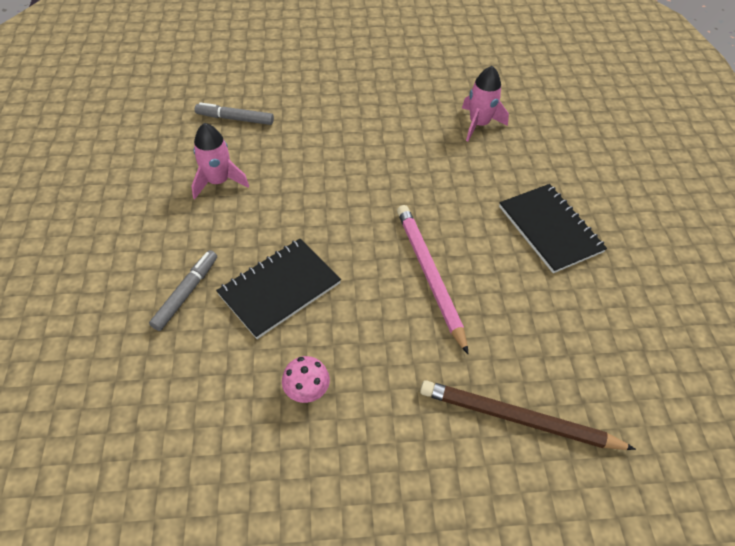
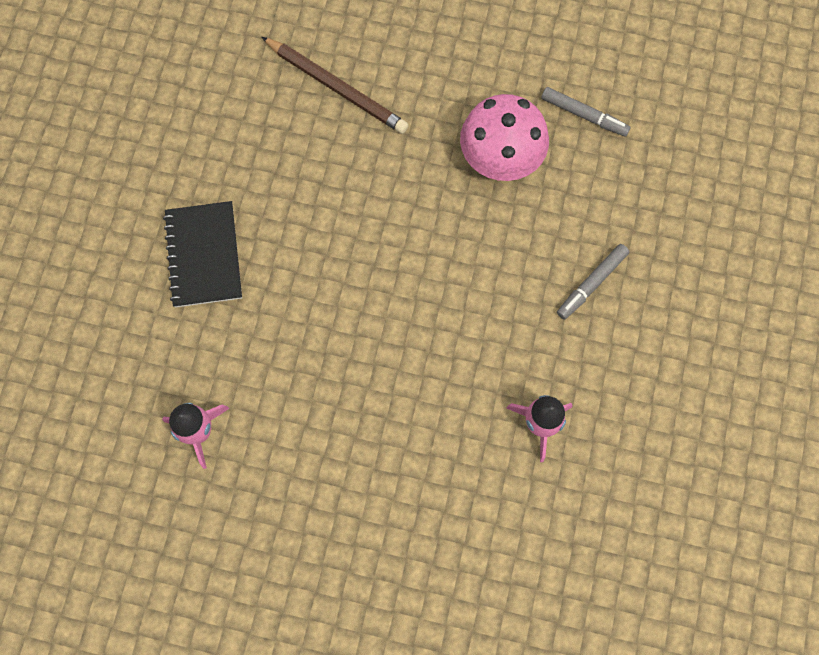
camera: 160 degrees left, 20 degrees up
grey marker [195,102,274,125] -> grey marker moved to [541,87,631,137]
black notebook [216,239,341,339] -> none
pink mushroom [282,356,330,403] -> pink mushroom [460,94,549,181], size x2.12
pink pencil [397,205,468,354] -> none

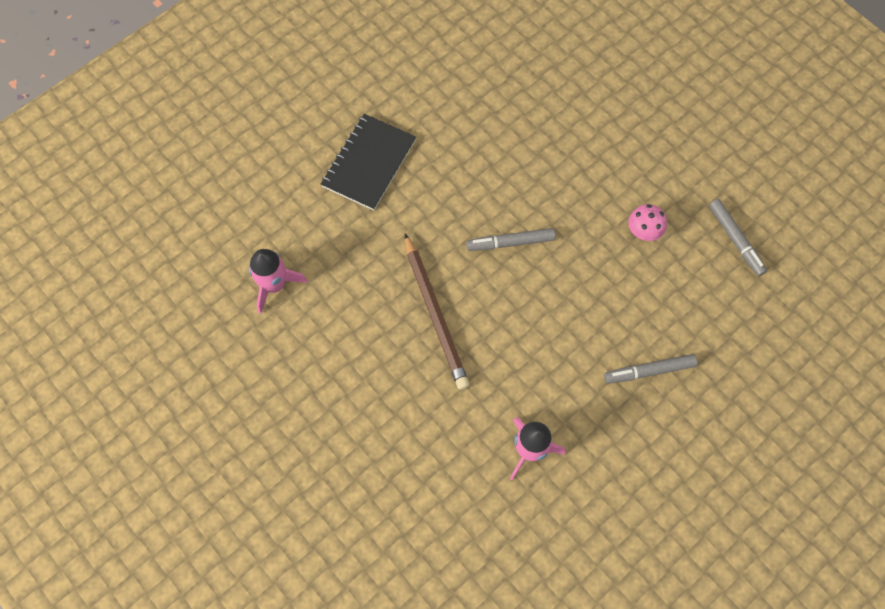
camera: 35 degrees right, 5 degrees down
brown pencil [262,37,409,134] -> brown pencil moved to [405,234,469,390]
pink mushroom [460,94,549,181] -> pink mushroom [628,204,667,241], size x0.47
none -> grey marker [466,228,556,251]

